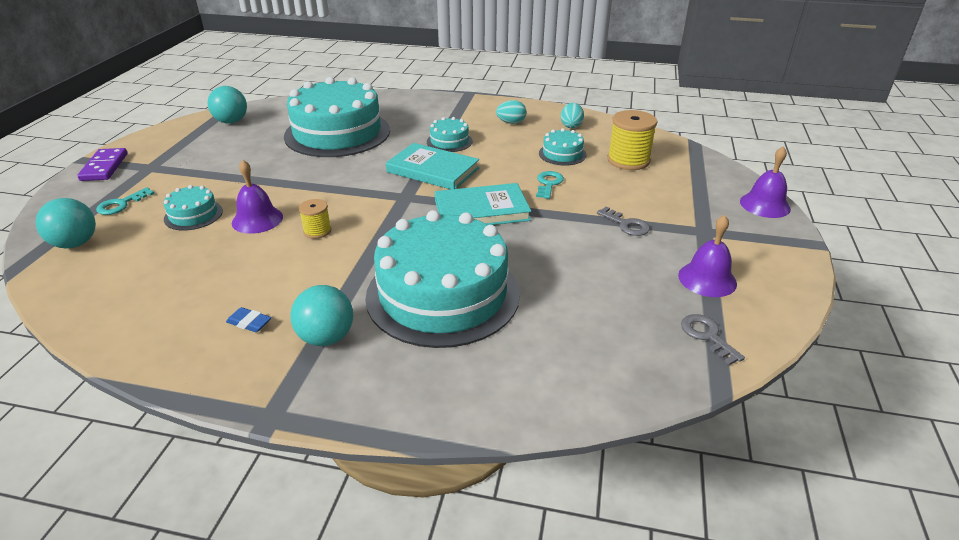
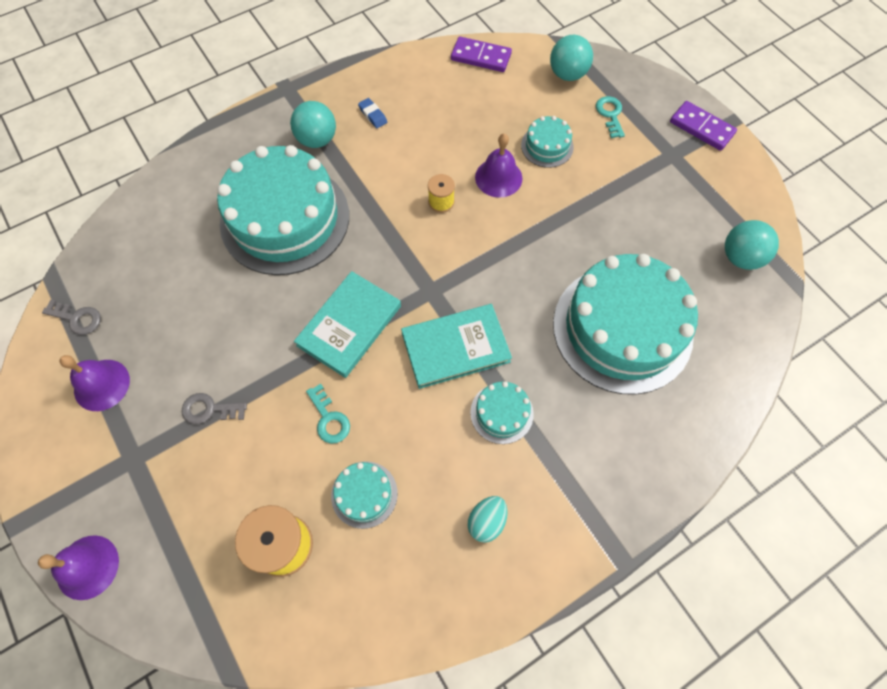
camera: 135 degrees right, 30 degrees up
blue eraser [226,307,271,332] -> blue eraser turned 75 degrees clockwise [358,98,387,128]
turquoise egg [561,103,584,128] -> none
none -> purple domino [451,37,512,72]

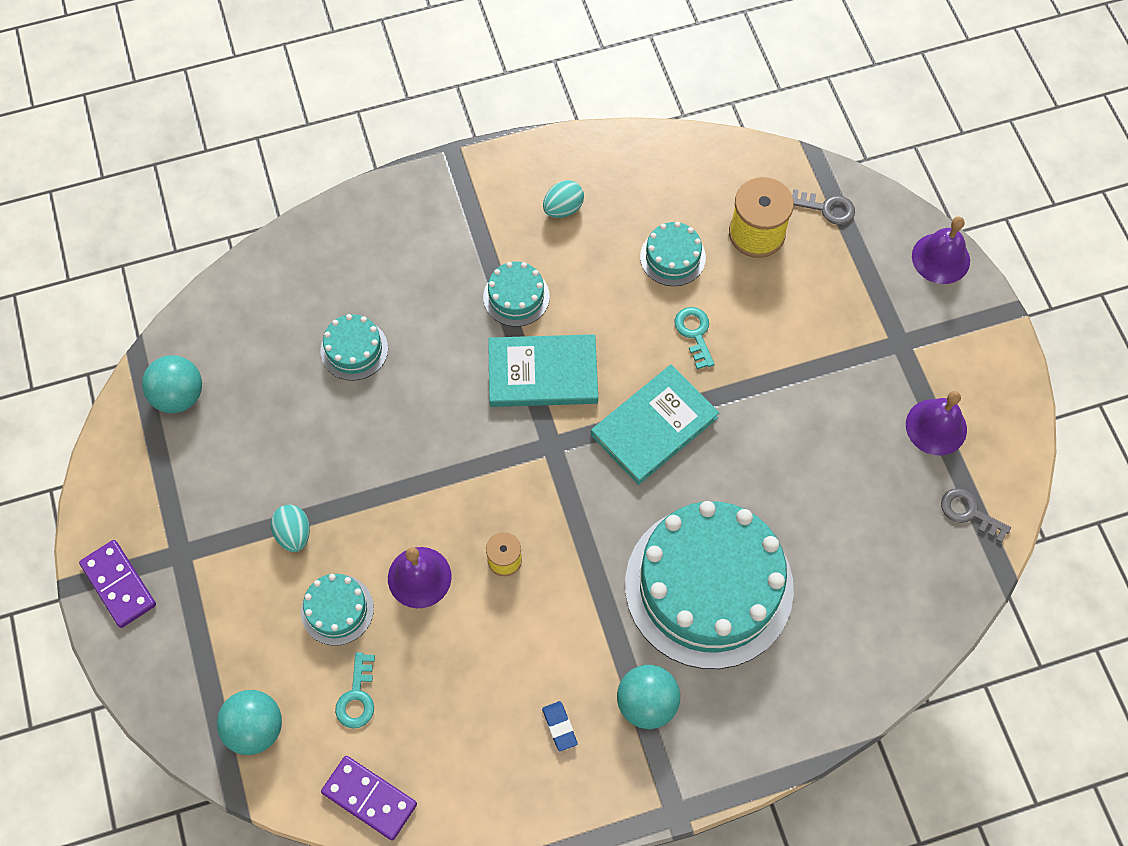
camera: 165 degrees left, 0 degrees up
grey key [182,393,247,424] -> grey key moved to [792,189,855,225]
turquoise cake [553,254,698,395] -> turquoise cake [320,314,388,381], size x0.43
turquoise key [596,96,625,138] -> turquoise key moved to [335,652,375,729]
none -> turquoise egg [271,505,310,552]

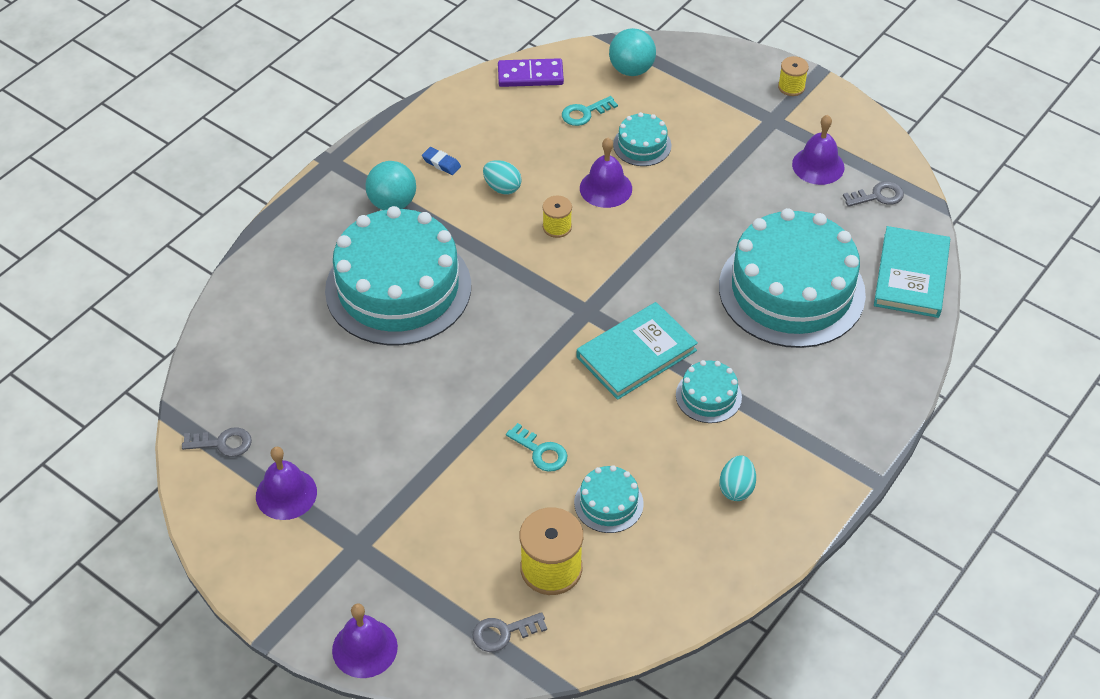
camera: 145 degrees right, 15 degrees down
purple domino [79,540,156,628] -> yellow spool [778,56,809,96]
turquoise ball [142,355,202,413] -> grey key [843,181,904,207]
turquoise egg [271,505,310,552] -> turquoise egg moved to [483,160,522,194]
turquoise cake [320,314,388,381] -> turquoise cake [719,208,866,348], size x2.33
turquoise key [335,652,375,729] -> turquoise key turned 90 degrees counterclockwise [562,96,618,126]
turquoise book [591,365,719,485] -> turquoise book moved to [874,226,950,318]
none -> purple bell [792,115,845,185]

